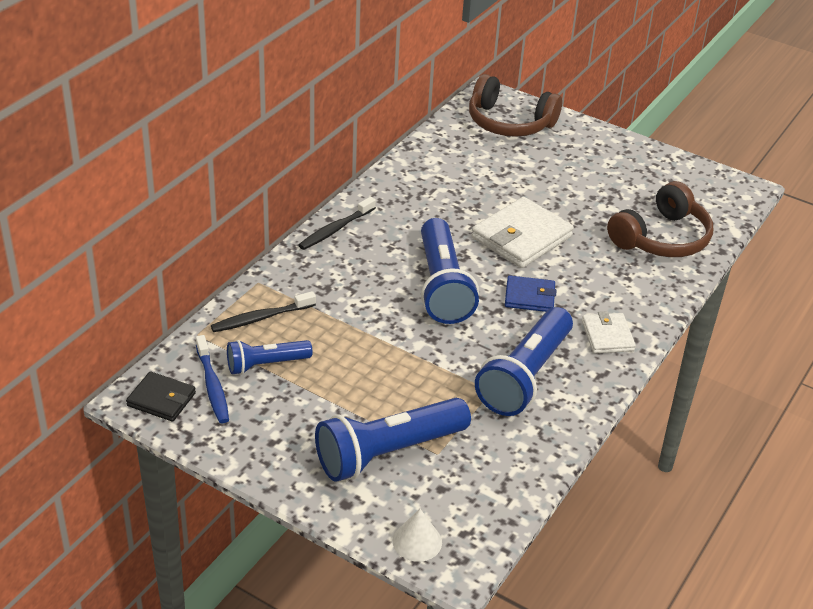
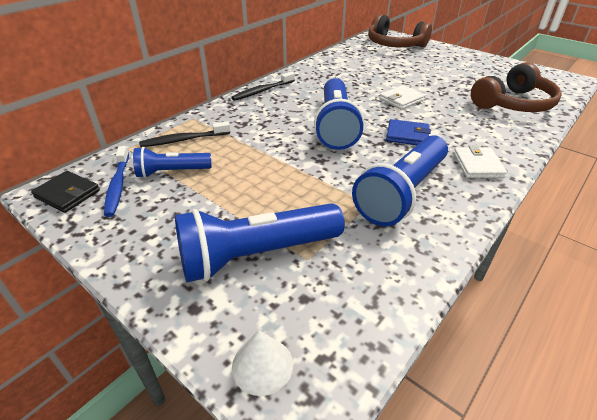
camera: 10 degrees right, 0 degrees up
white wallet [472,197,574,268] -> white wallet [379,85,425,110], size x0.58

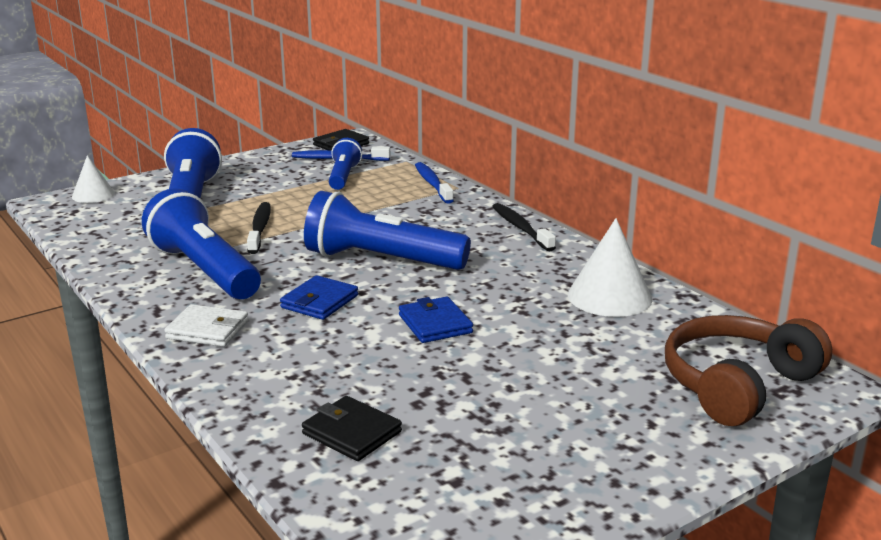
camera: 105 degrees right, 15 degrees down
black toothbrush [139,121,230,147] -> black toothbrush moved to [247,202,271,254]
white wallet [379,85,425,110] -> blue wallet [399,297,473,343]
brown headphones [471,62,562,112] -> black wallet [302,396,402,461]
none -> blue toothbrush [415,162,454,204]
none -> white cone [568,218,652,317]

